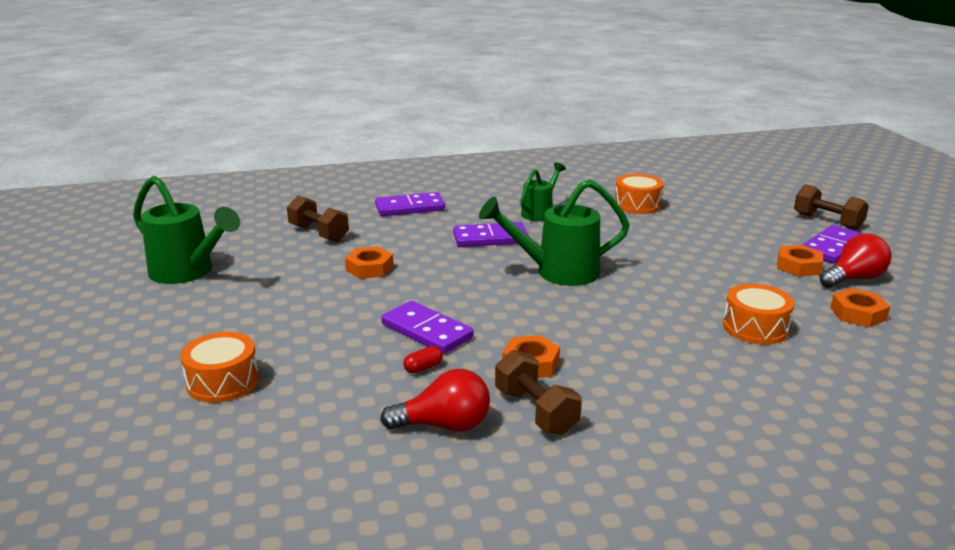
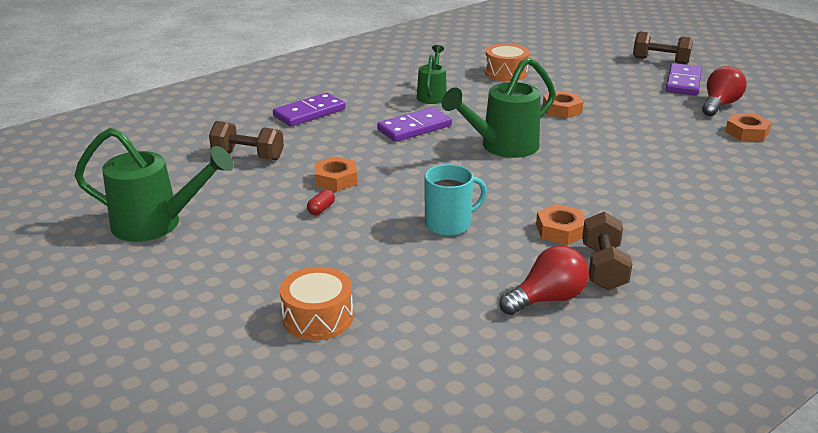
camera: 25 degrees left, 5 degrees up
purple domino [381,301,474,354] -> turquoise mug [425,164,487,236]
red capsule [403,346,443,373] -> red capsule moved to [307,189,335,215]
brown dumbbell [495,350,582,435] -> brown dumbbell turned 60 degrees clockwise [582,212,632,290]
orange drum [723,284,794,345] -> none
orange nut [777,245,823,277] -> orange nut moved to [543,91,583,118]

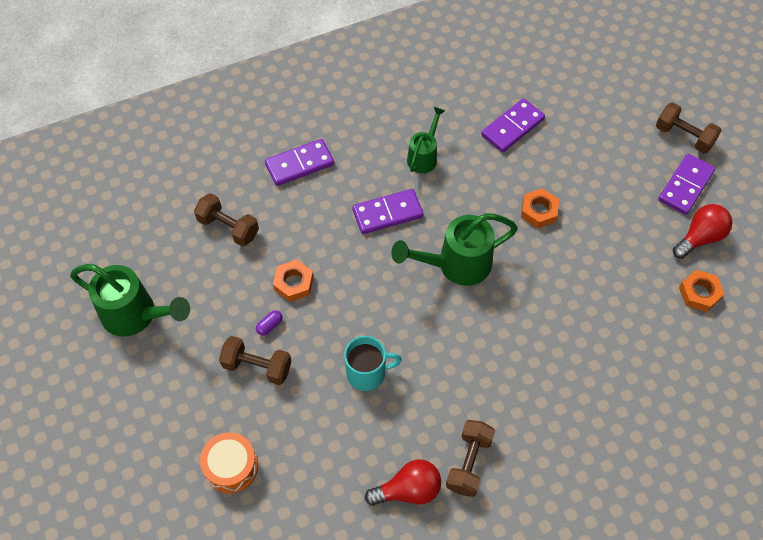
camera: 15 degrees right, 30 degrees up
red capsule [307,189,335,215] -> purple capsule [256,310,282,336]
orange drum [485,43,529,81] -> purple domino [481,98,545,153]
orange nut [536,204,586,245] -> none
none -> brown dumbbell [219,336,292,385]

